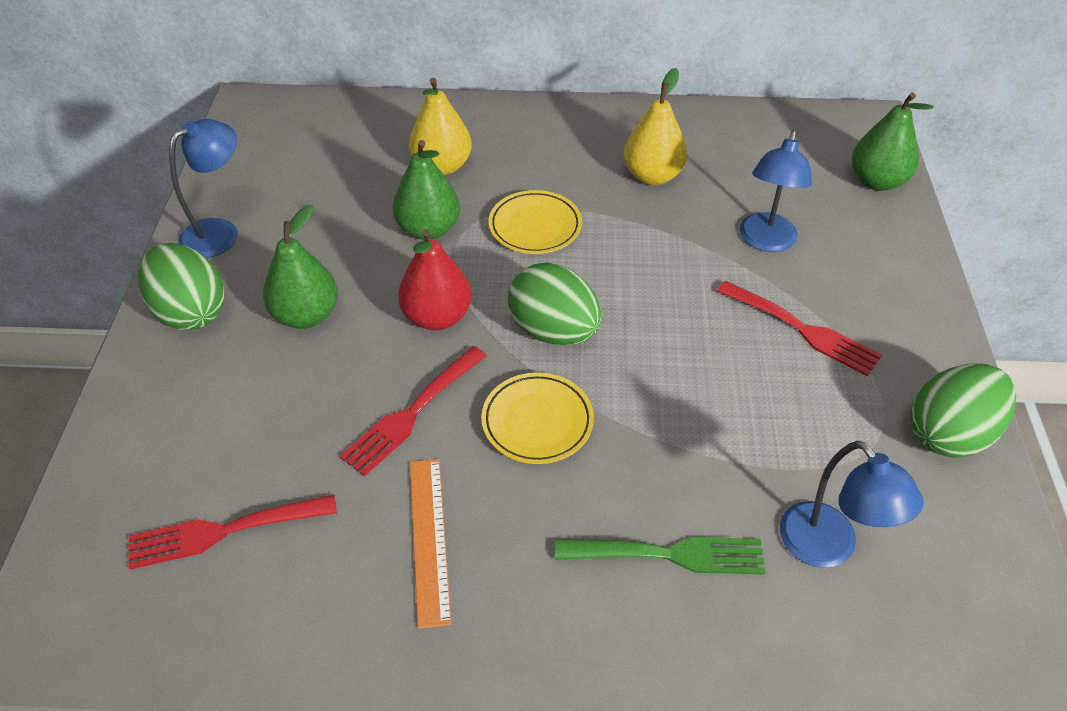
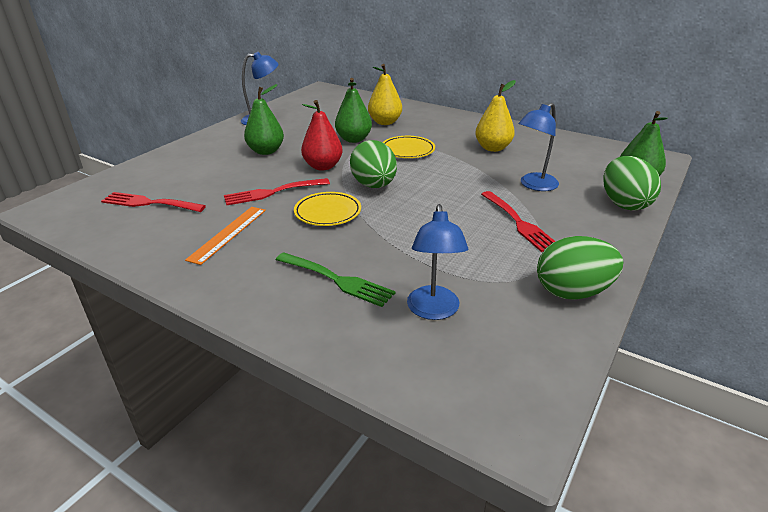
camera: 30 degrees right, 15 degrees down
green egg [138,243,224,330] -> green egg moved to [603,156,661,211]

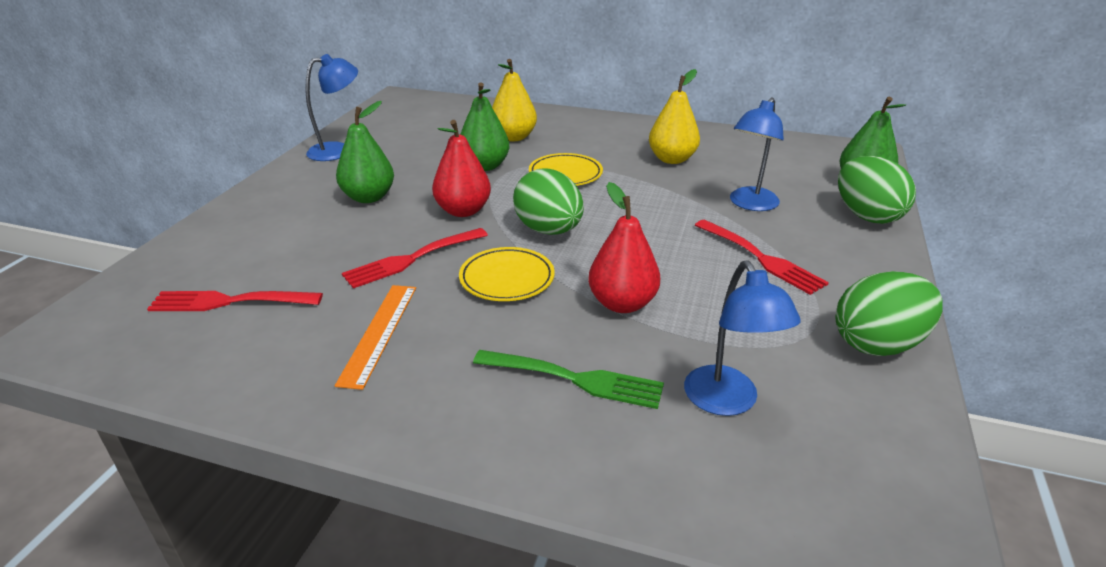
camera: 15 degrees left, 0 degrees up
none -> red pear [588,182,660,313]

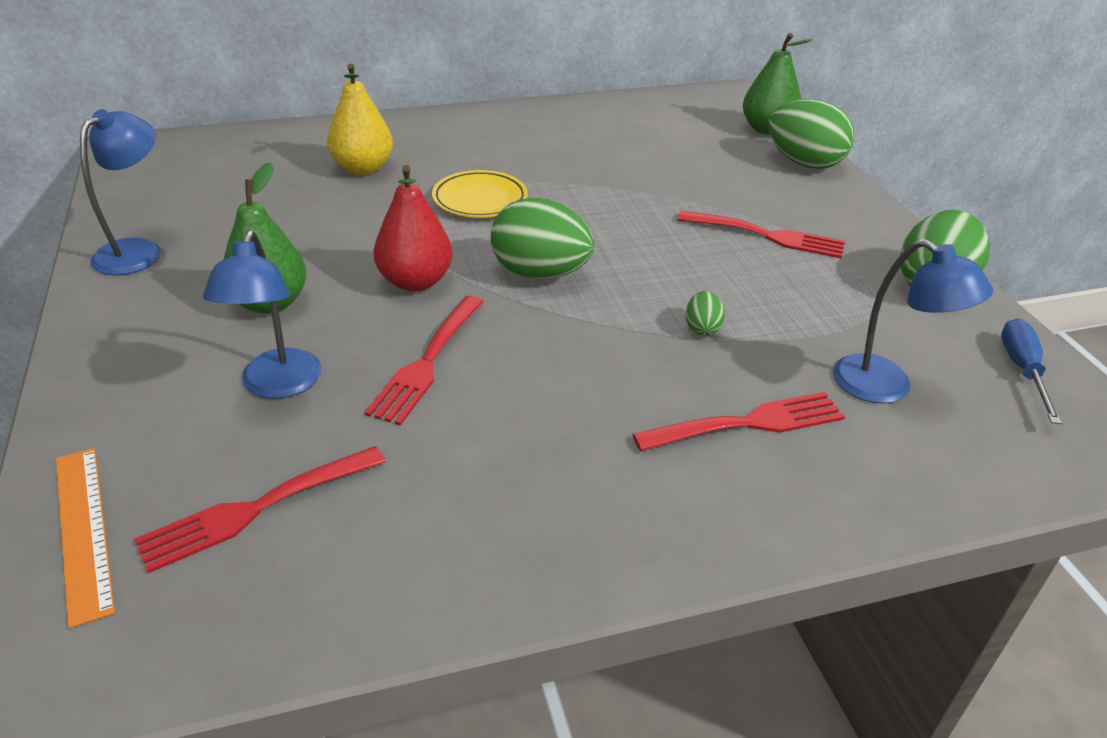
camera: 35 degrees left, 5 degrees up
orange ruler [335,285,416,390] -> orange ruler moved to [56,448,115,628]
yellow plate [459,247,555,301] -> none
green pear [460,83,510,171] -> none
green fork [473,350,664,409] -> red fork [632,392,845,451]
red pear [588,182,660,313] -> green egg [686,291,725,336]
yellow pear [649,69,700,164] -> none
blue lamp [730,97,784,211] -> blue lamp moved to [203,230,321,399]
none -> blue screwdriver [1001,319,1062,424]

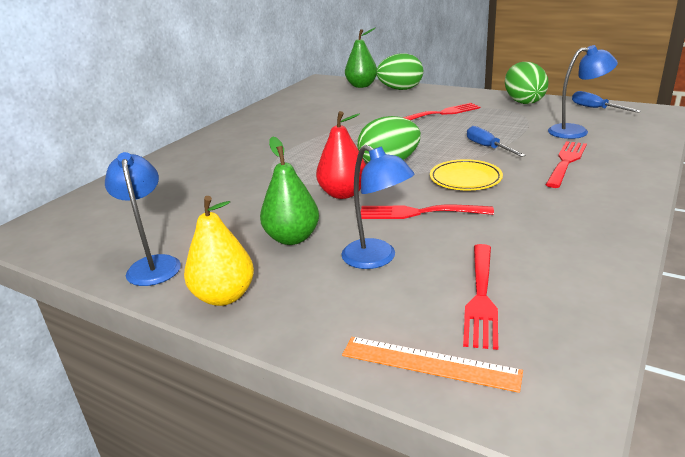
camera: 40 degrees left, 10 degrees down
yellow pear [327,64,393,175] -> yellow pear moved to [184,196,254,306]
red fork [364,296,483,425] -> red fork turned 120 degrees clockwise [361,205,494,219]
yellow plate [432,170,528,218] -> yellow plate moved to [430,159,503,190]
green egg [686,291,725,336] -> blue screwdriver [467,126,526,157]

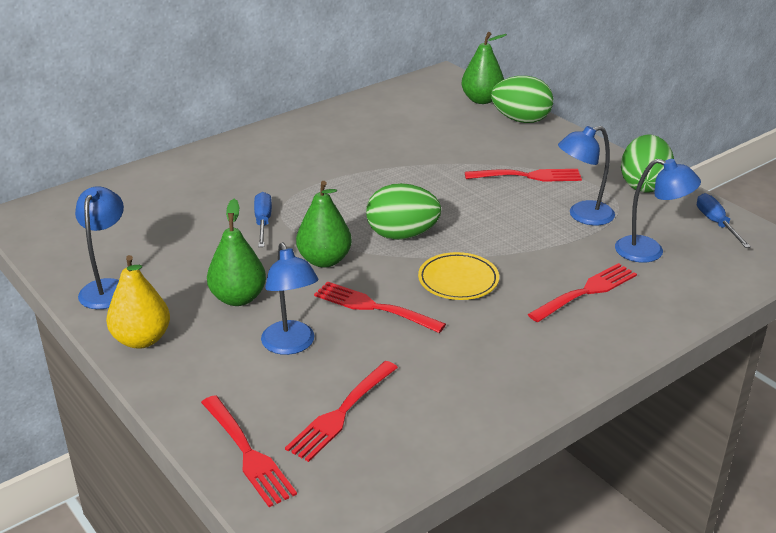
camera: 20 degrees right, 5 degrees up
red pear [316,111,366,199] -> green pear [296,181,352,268]
orange ruler [342,337,523,393] -> red fork [201,395,297,507]
blue screwdriver [467,126,526,157] -> blue screwdriver moved to [254,192,272,247]
none -> blue lamp [558,126,615,225]

